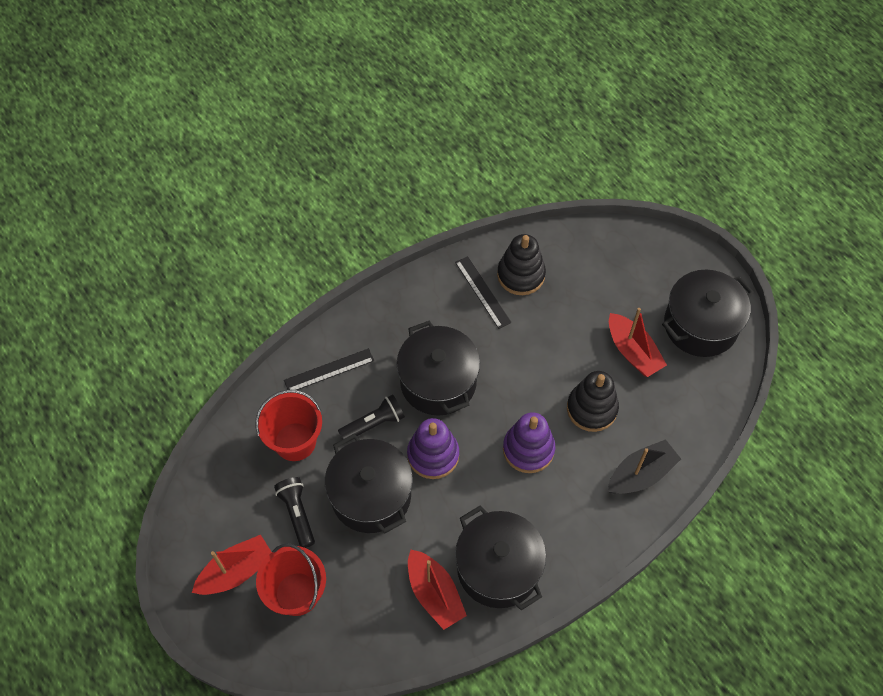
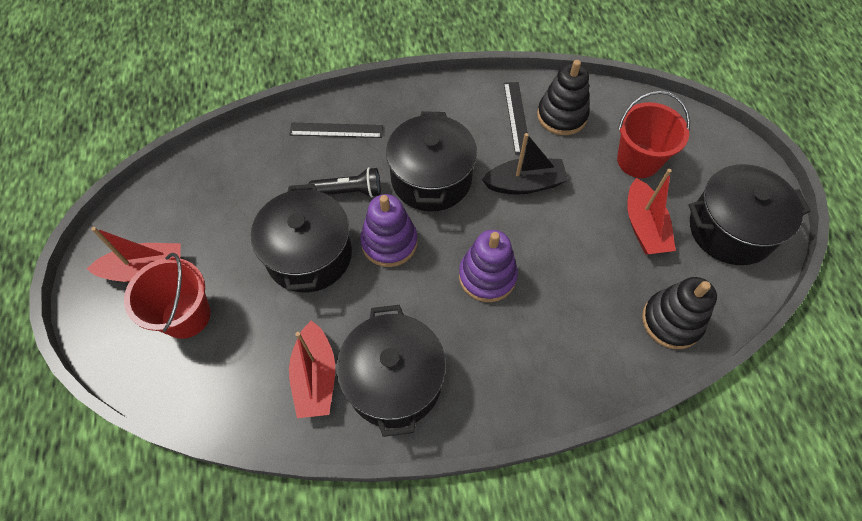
camera: 25 degrees right, 0 degrees up
red bucket [255,390,322,461] -> red bucket moved to [617,91,690,178]
black flashlight [274,477,315,548] -> none
black stacking toy [567,371,619,432] -> black stacking toy moved to [642,277,717,349]
black boat [608,439,681,494] -> black boat moved to [482,133,568,194]

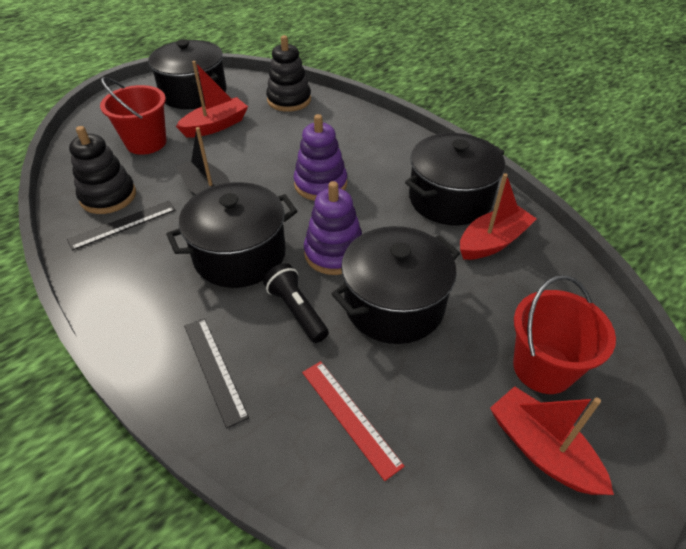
camera: 120 degrees left, 15 degrees down
none -> red ruler [302,361,405,481]

